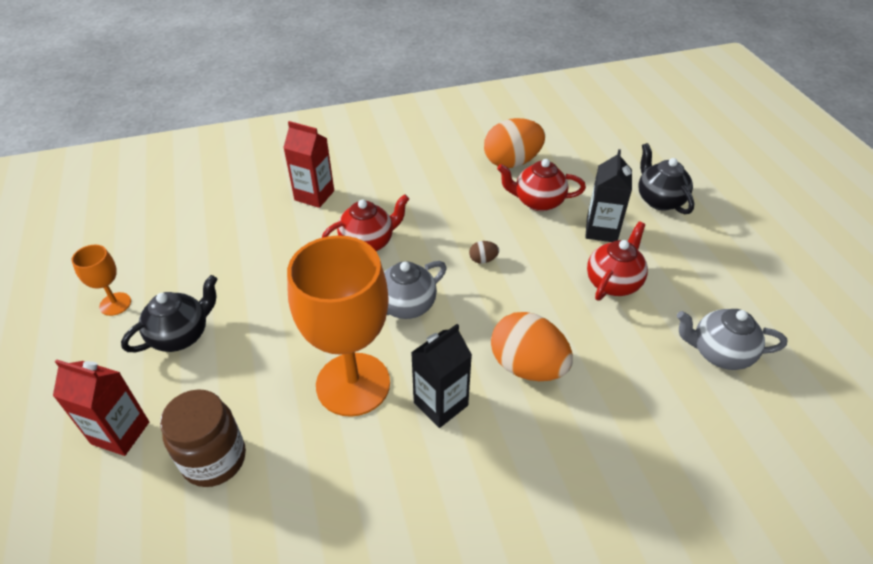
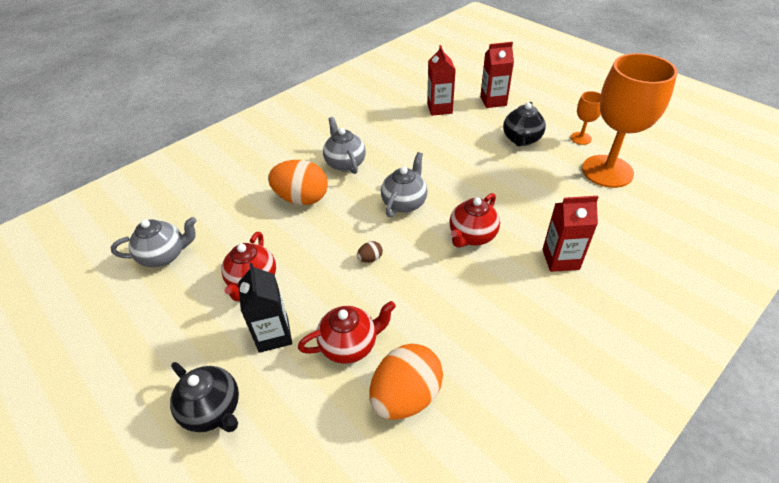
camera: 155 degrees right, 0 degrees up
brown jar [160,389,246,487] -> red carton [427,45,456,116]
orange goblet [287,235,390,417] -> orange goblet moved to [582,53,677,188]
black carton [411,324,472,428] -> grey teapot [323,117,366,174]

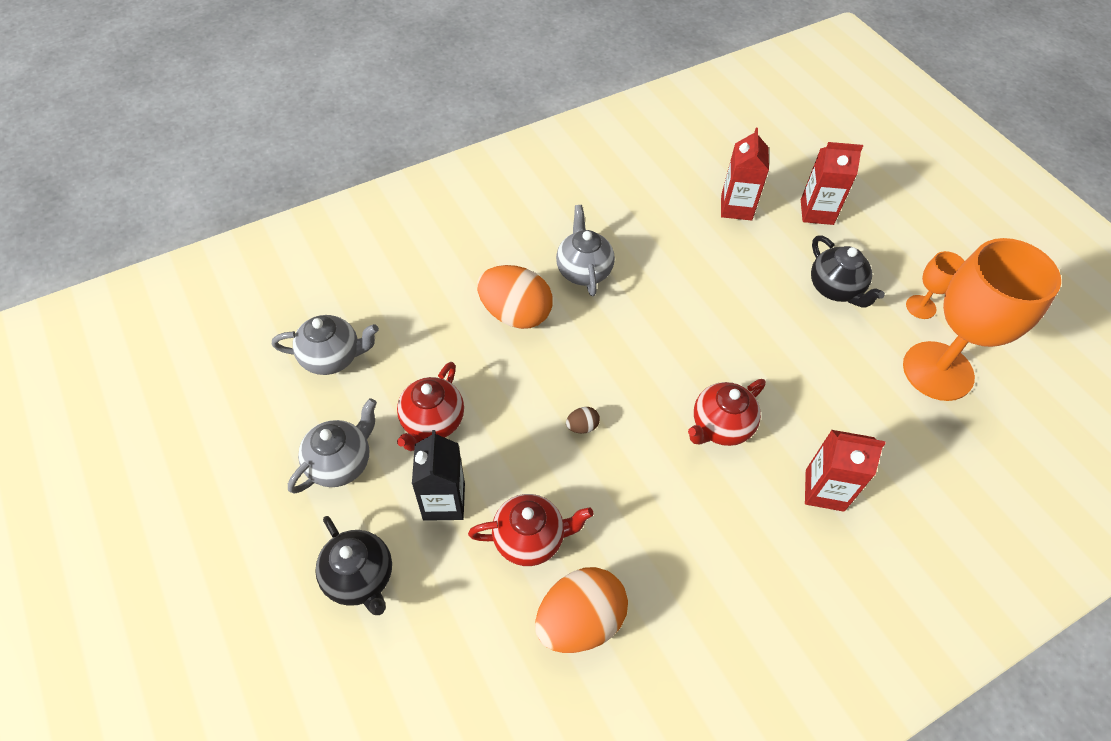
camera: 10 degrees right, 10 degrees up
grey teapot [381,152,427,217] -> grey teapot moved to [288,398,377,494]
black teapot [503,102,546,146] -> black teapot turned 60 degrees counterclockwise [811,236,885,308]

